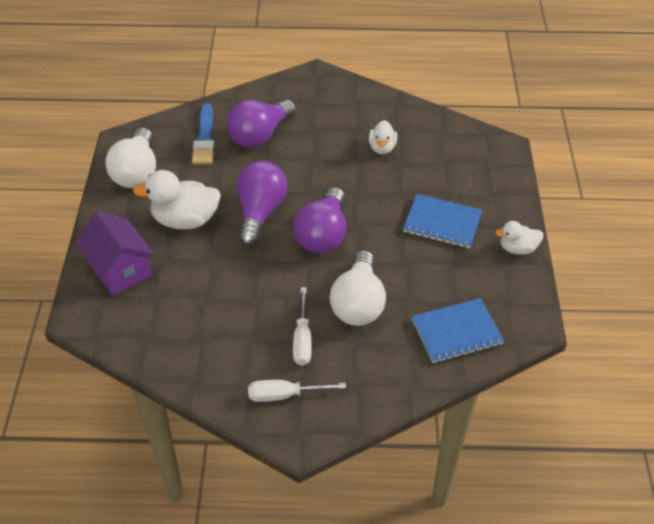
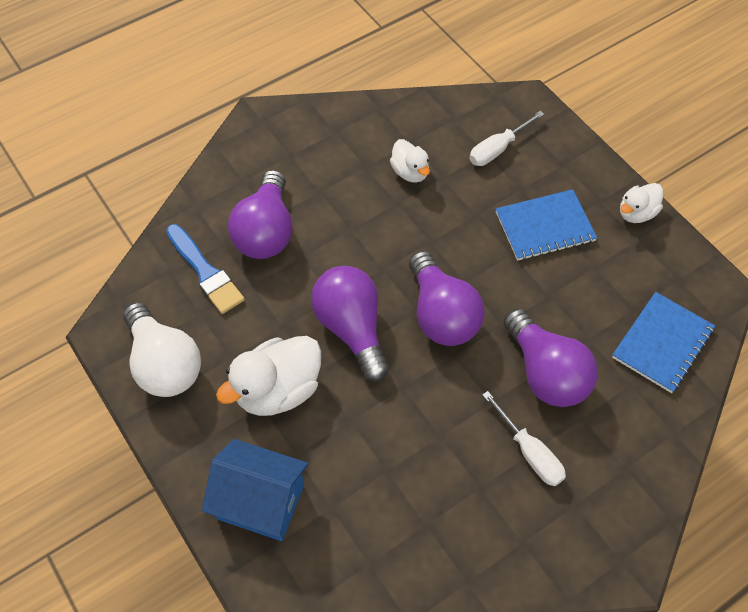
camera: 35 degrees left, 10 degrees up
purple house [75,211,154,296] -> blue house [202,439,308,541]
white screwdriver [248,380,346,402] -> white screwdriver moved to [469,111,545,166]
white light bulb [330,250,386,326] -> purple light bulb [503,309,598,407]

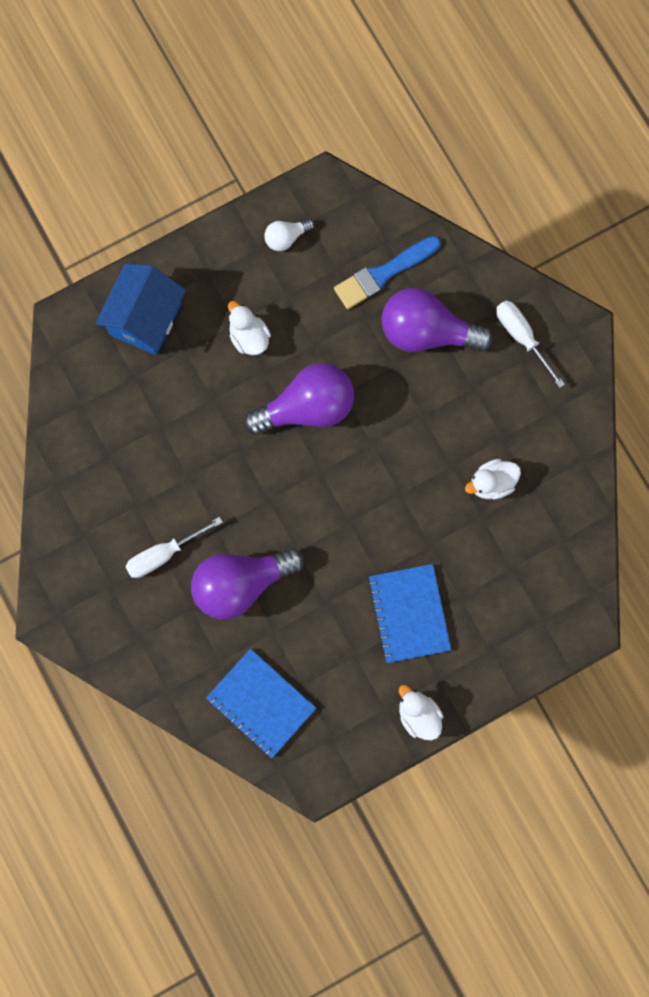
camera: 95 degrees right, 20 degrees up
white light bulb [123,302,201,397] -> white light bulb [264,219,315,251], size x0.48
white duck [216,336,321,416] -> white duck [228,301,271,355], size x0.57
purple light bulb [409,251,485,346] -> none
white screwdriver [469,111,545,166] -> white screwdriver moved to [496,300,565,388]

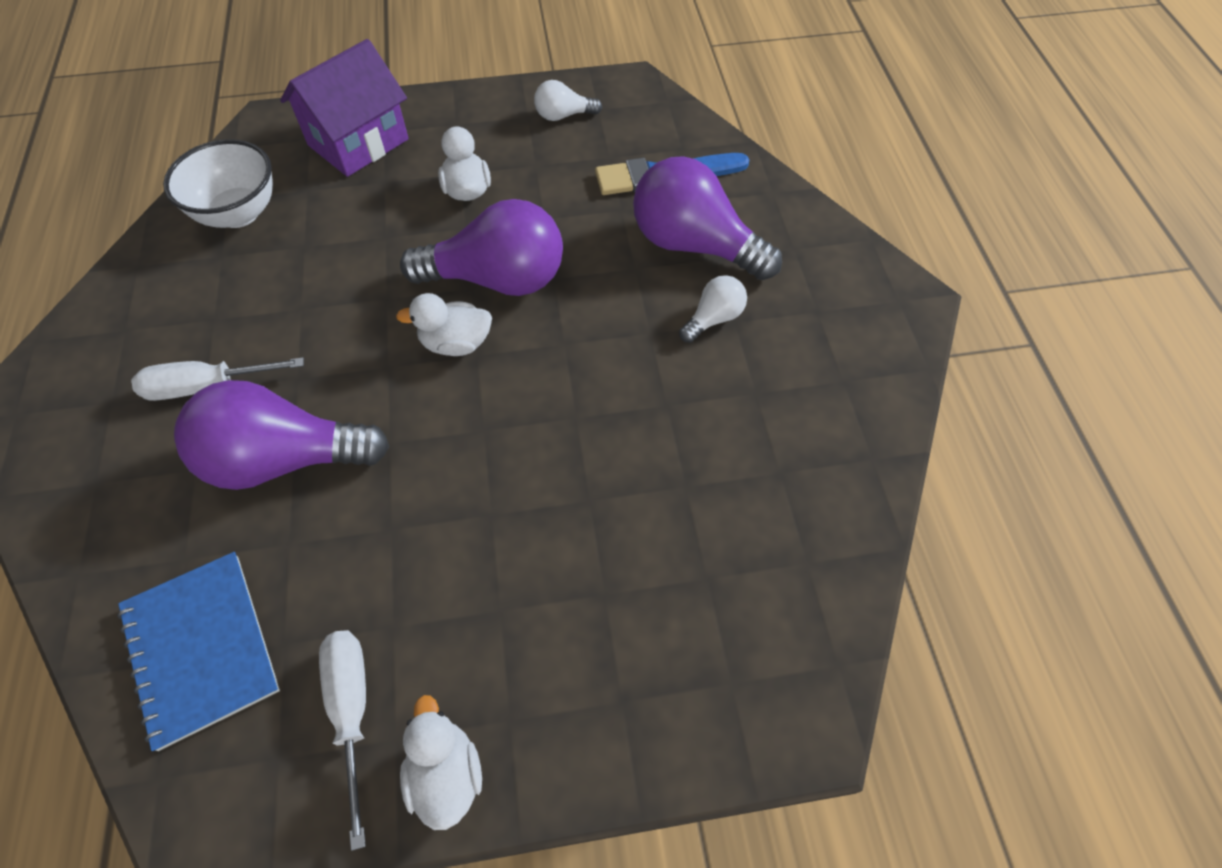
camera: 20 degrees right, 20 degrees down
blue house [95,263,186,355] -> purple house [280,39,409,177]
blue notebook [368,564,451,663] -> none
white duck [465,459,521,500] -> white duck moved to [396,293,492,356]
white screwdriver [496,300,565,388] -> white screwdriver moved to [319,630,366,851]
none -> white bowl [163,139,273,228]
none -> white light bulb [679,275,747,343]

